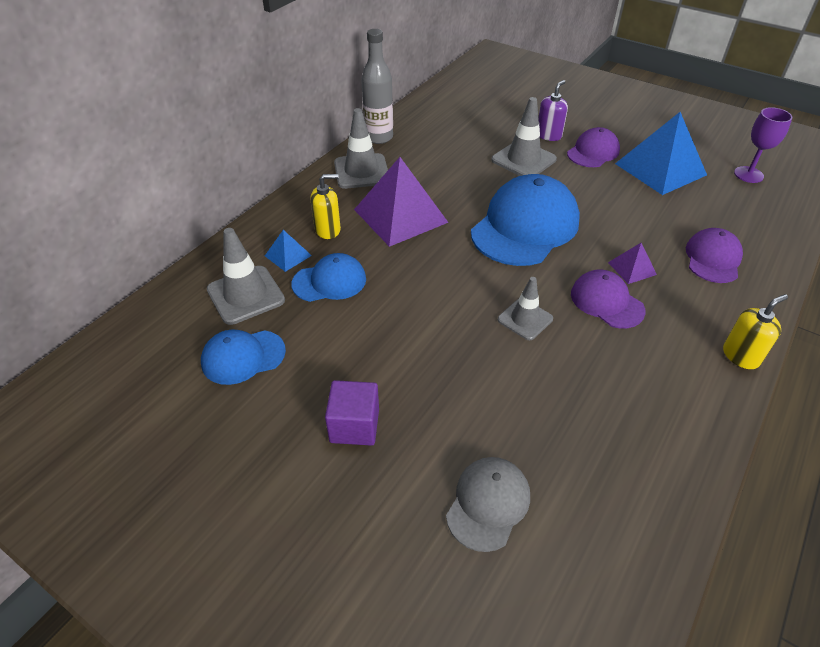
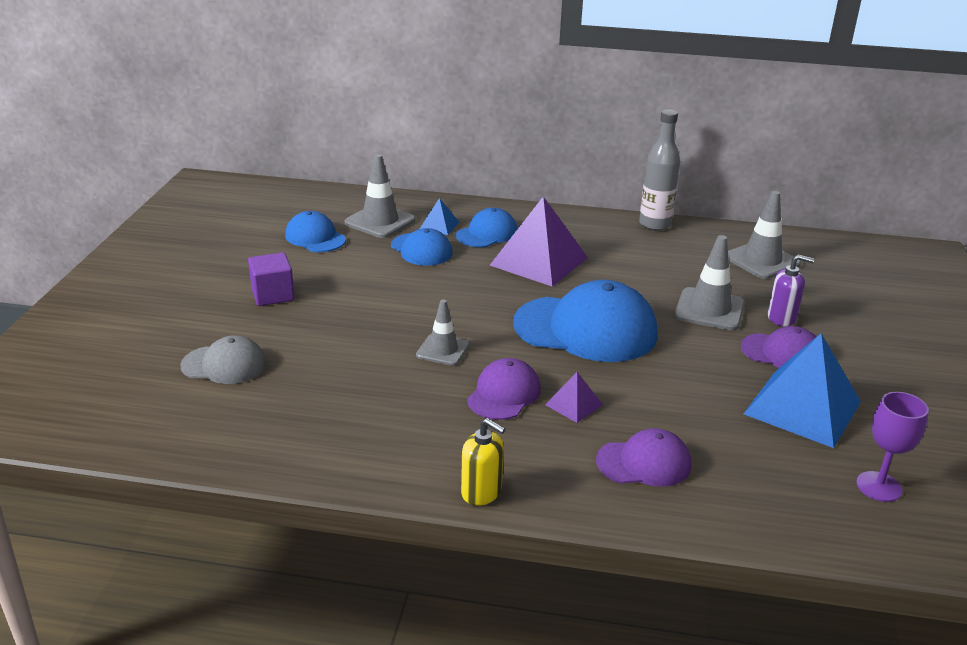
camera: 65 degrees right, 15 degrees down
yellow soap dispenser [310,174,341,239] -> blue cap [456,208,517,247]
grey traffic cone [334,108,388,189] -> grey traffic cone moved to [728,191,801,279]

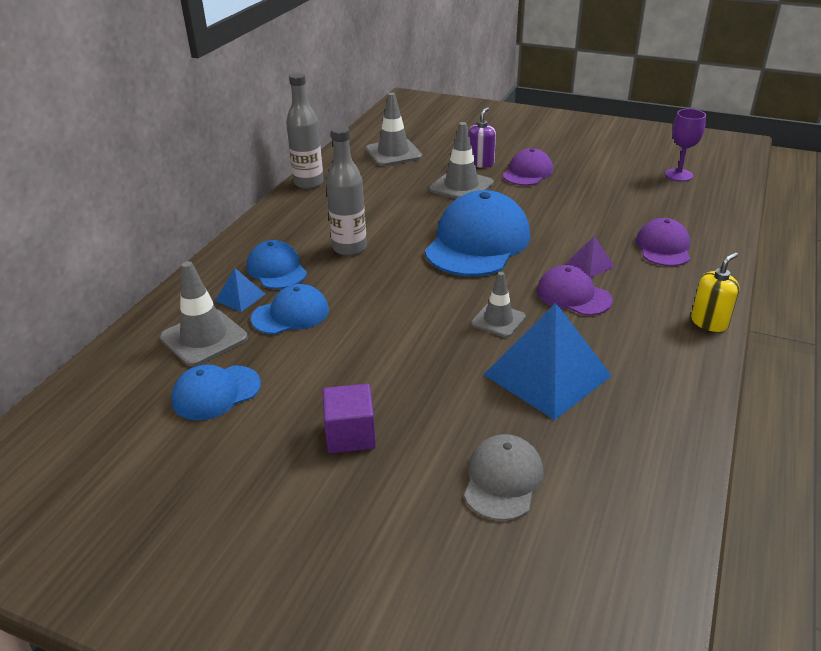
camera: 75 degrees left, 5 degrees up
purple pyramid [490,196,588,287] -> grey bottle [326,126,367,256]
blue pyramid [744,333,861,448] -> blue pyramid moved to [484,303,612,420]

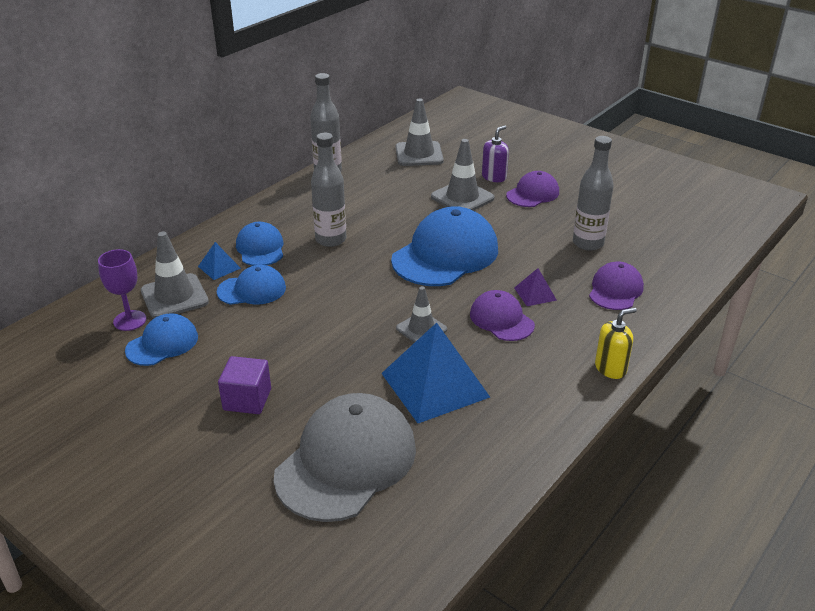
camera: 15 degrees right, 0 degrees up
blue cap [171,364,261,420] -> blue cap turned 150 degrees clockwise [125,313,198,366]
grey cap [464,434,543,521] -> grey cap [274,393,416,522], size x1.84
purple goblet [665,109,706,182] -> purple goblet moved to [98,249,146,331]
none -> grey bottle [573,136,614,251]

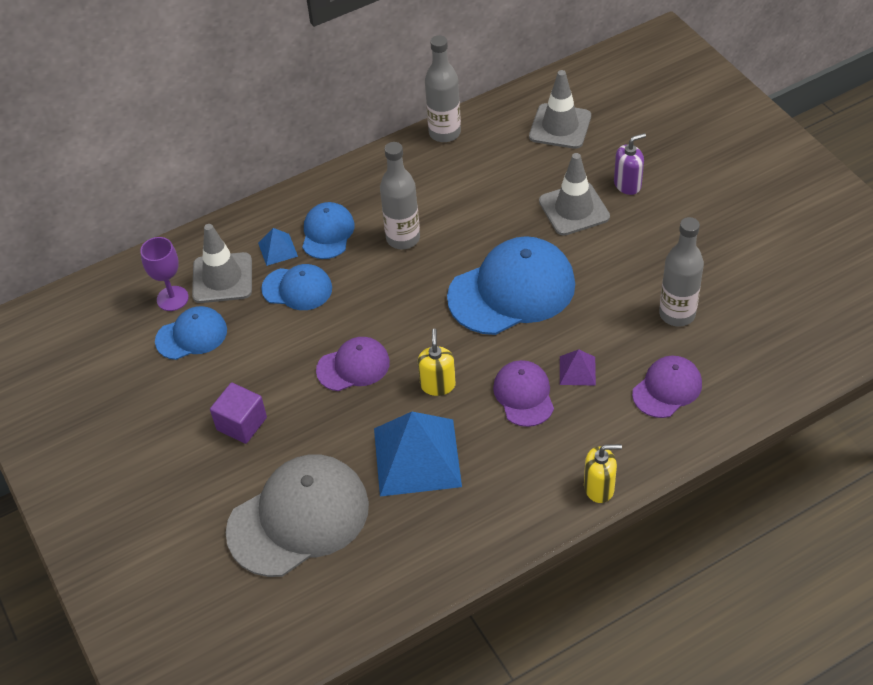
camera: 25 degrees right, 15 degrees up
grey traffic cone [396,286,447,343] -> yellow soap dispenser [418,329,456,396]
purple cap [506,171,559,207] -> purple cap moved to [316,337,390,391]

